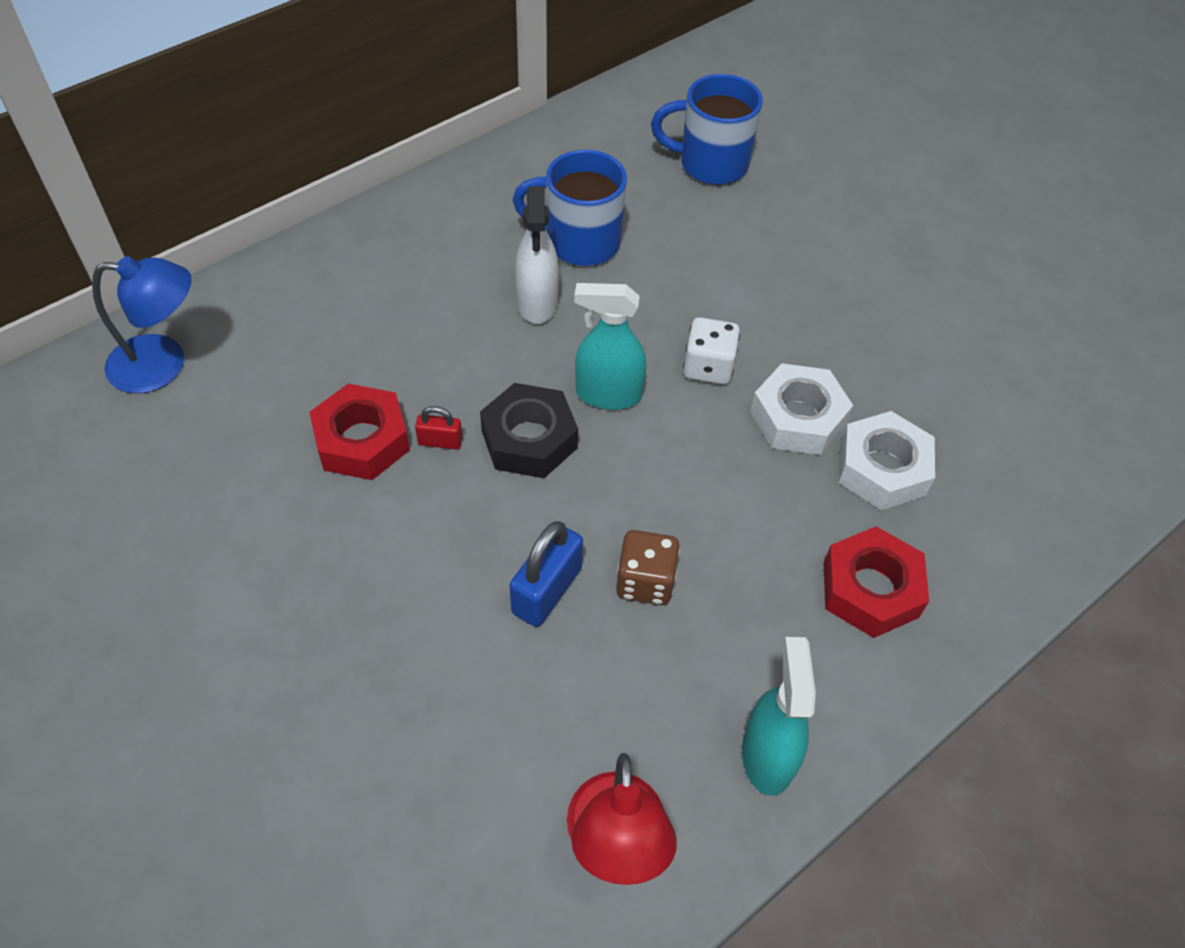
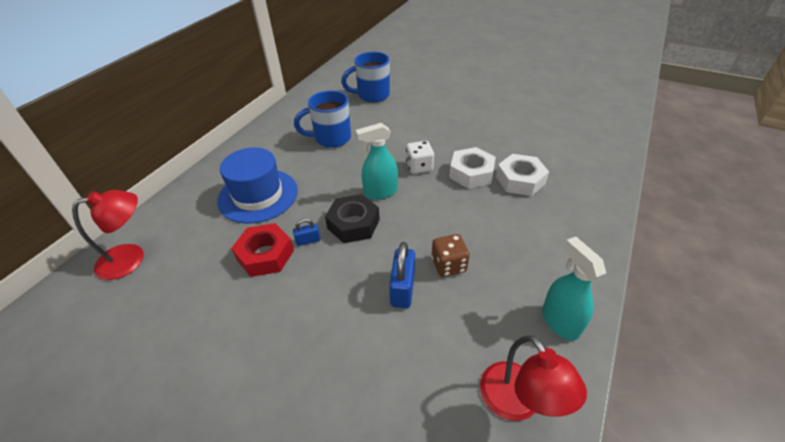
camera: 20 degrees left, 10 degrees down
blue lamp [92,256,192,394] -> red lamp [72,190,144,280]
red padlock [415,406,463,450] -> blue padlock [293,218,320,246]
white spray bottle [515,186,559,324] -> none
red nut [823,526,929,638] -> none
none -> blue hat [217,147,298,224]

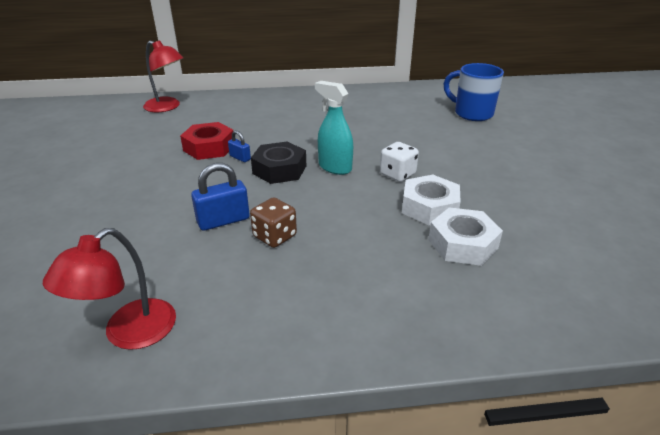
camera: 55 degrees right, 10 degrees down
blue hat [217,147,298,224] -> none
blue mug [294,90,351,148] -> none
turquoise spray bottle [542,237,606,341] -> none

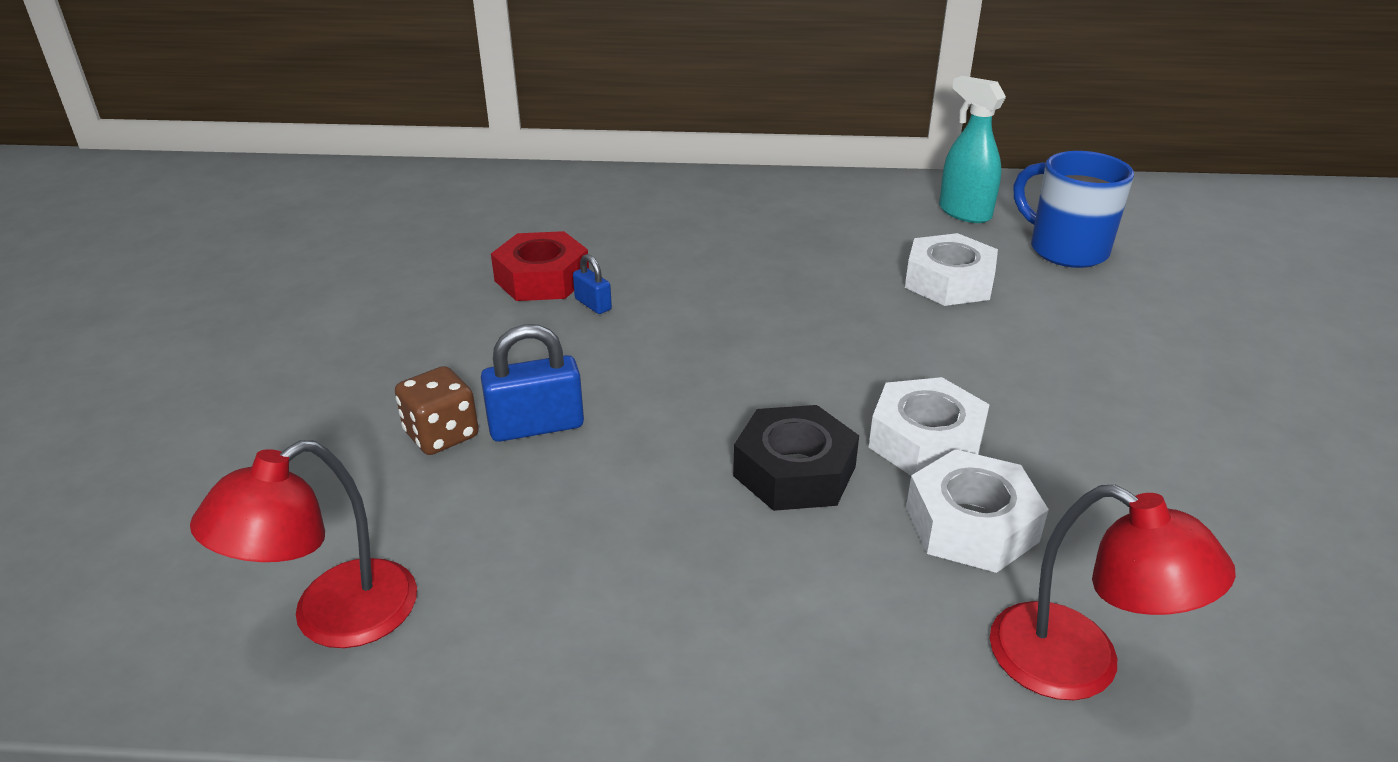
camera: 10 degrees right, 0 degrees up
red lamp [143,40,183,112] -> red lamp moved to [990,485,1236,700]
brown dice [250,197,297,248] -> brown dice moved to [395,366,479,455]
black nut [251,142,306,184] -> black nut moved to [733,405,859,511]
turquoise spray bottle [315,81,353,175] -> turquoise spray bottle moved to [939,76,1006,223]
white dice [380,142,419,182] -> none
none -> white nut [905,233,998,306]

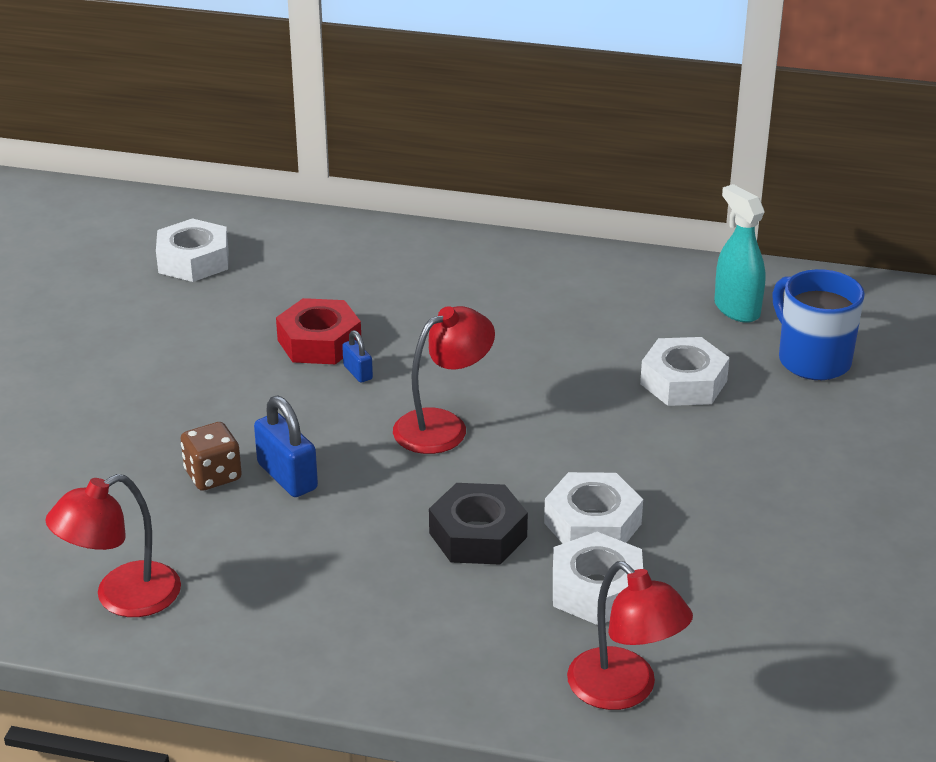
camera: 10 degrees right, 0 degrees up
blue padlock [481,324,584,442] -> blue padlock turned 60 degrees clockwise [254,396,318,497]
none -> white nut [156,218,228,282]
none -> red lamp [393,306,495,454]

